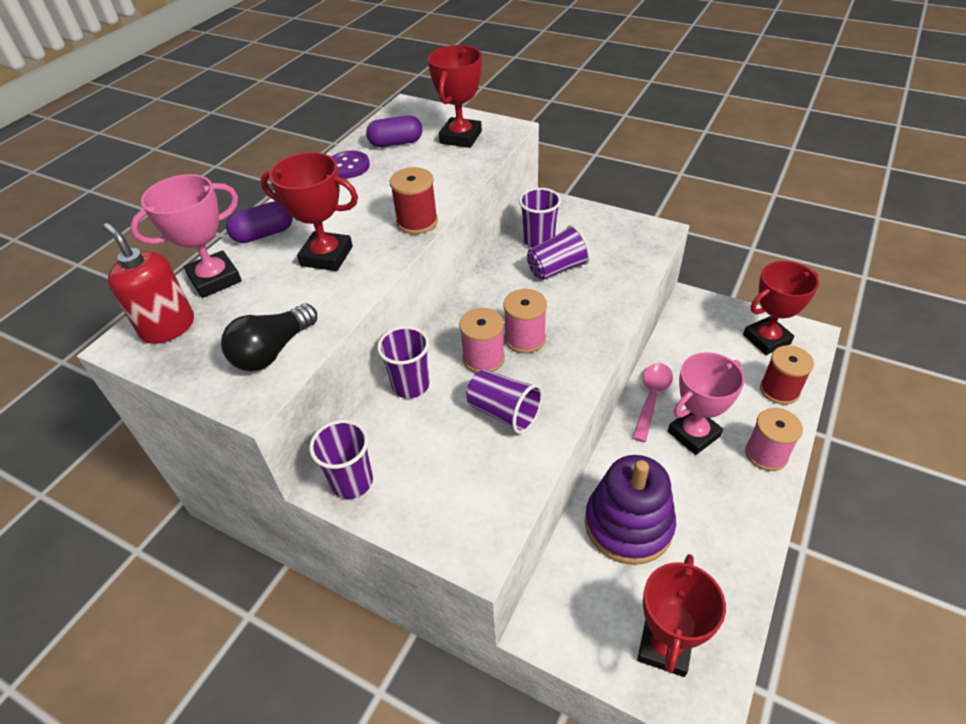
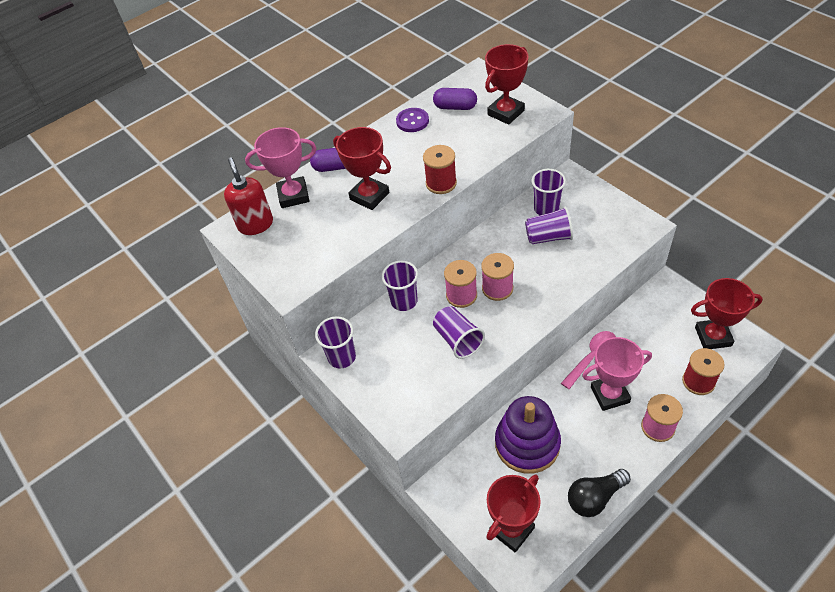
camera: 25 degrees right, 5 degrees up
black light bulb [221,303,317,371] -> black light bulb moved to [568,469,631,517]

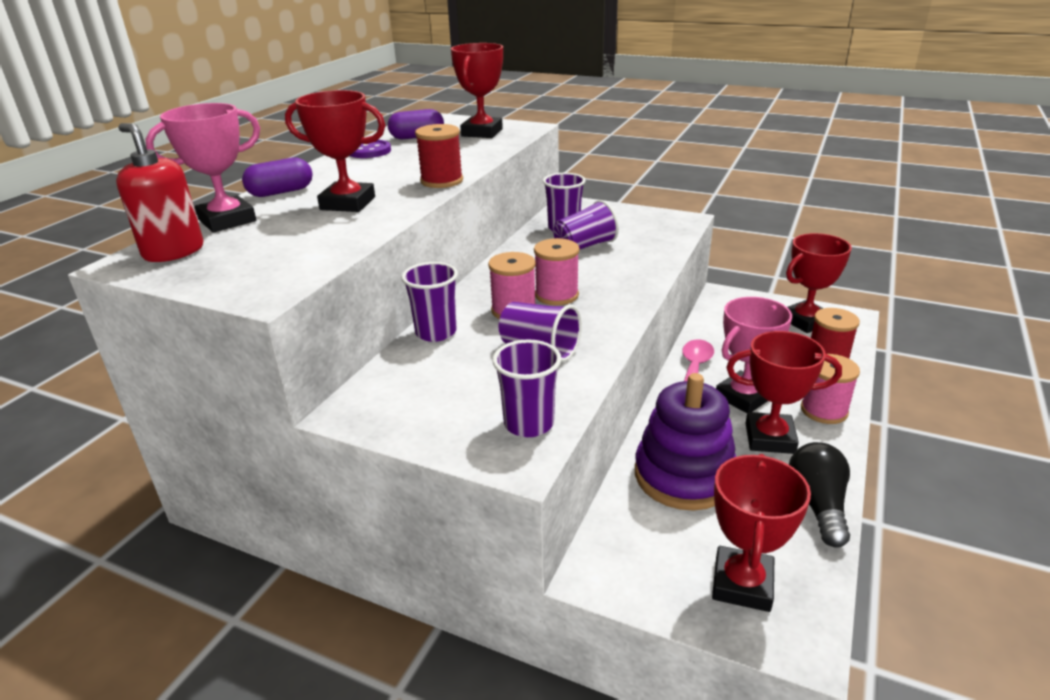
camera: 30 degrees left, 20 degrees down
purple cup [315,316,356,368] -> purple cup moved to [493,339,561,437]
black light bulb [568,469,631,517] -> black light bulb turned 150 degrees clockwise [789,442,850,548]
none -> red trophy [726,331,842,454]

